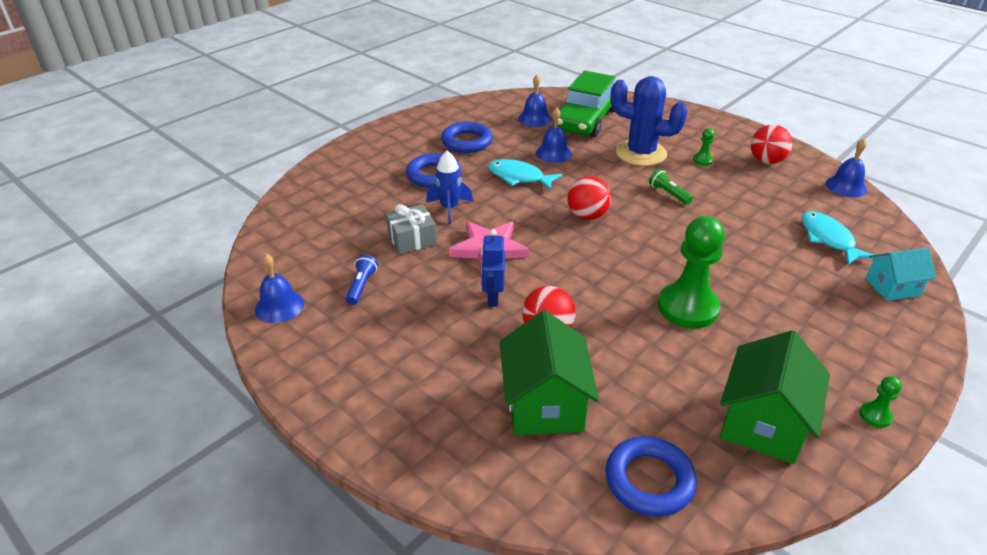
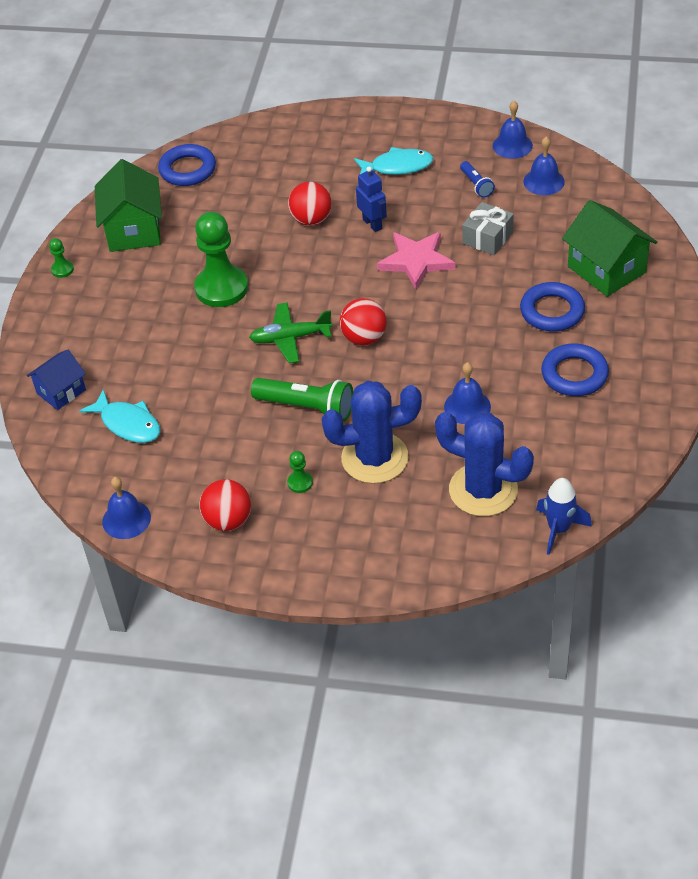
camera: 150 degrees right, 10 degrees up
blue rocket [426,151,473,224] -> blue rocket moved to [536,478,592,555]
turquoise fish [488,159,562,190] -> turquoise fish moved to [354,147,434,175]
green house [500,310,599,435] -> green house moved to [562,200,657,297]
blue bell [518,75,552,127] -> blue bell moved to [523,136,565,195]
green car [553,71,615,137] -> blue cactus [435,412,534,516]
green flashlight [649,169,693,205] -> green flashlight [251,378,353,422], size x1.82
turquoise house [866,248,936,301] -> blue house [27,350,86,410]
none -> green plane [249,302,332,363]

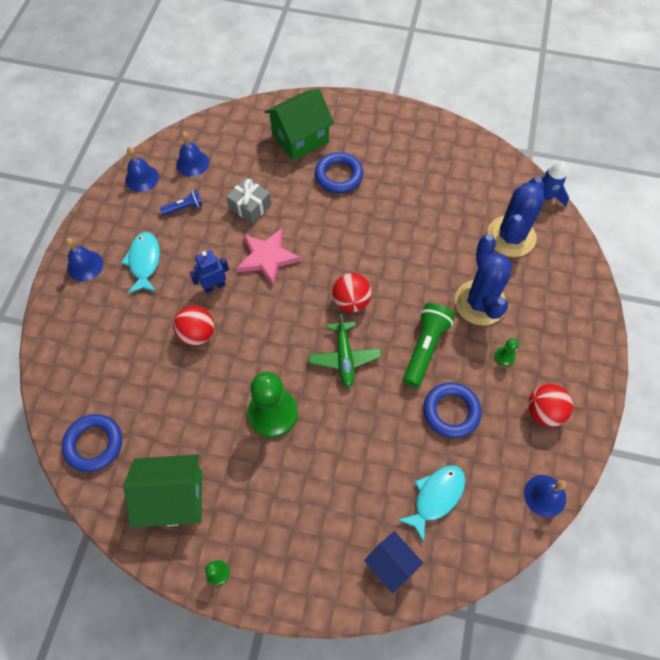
camera: 90 degrees left, 15 degrees up
blue bell [444,362,491,424] -> blue bell moved to [65,238,103,281]
blue ring [541,344,609,396] -> blue ring moved to [423,382,482,438]

